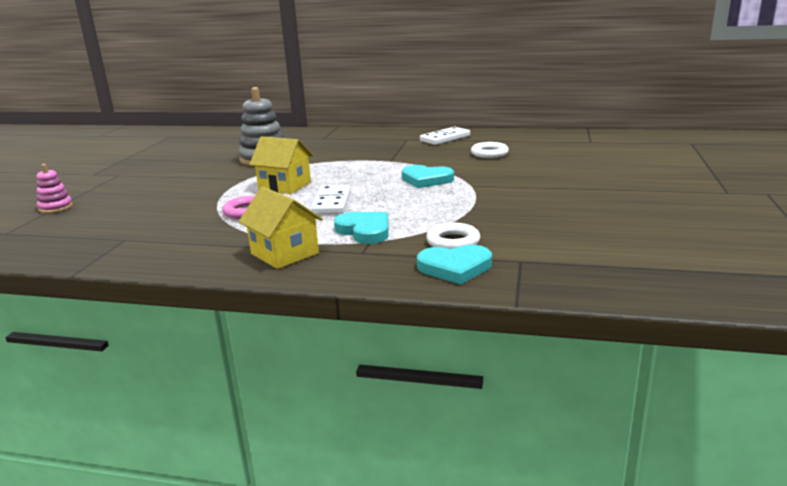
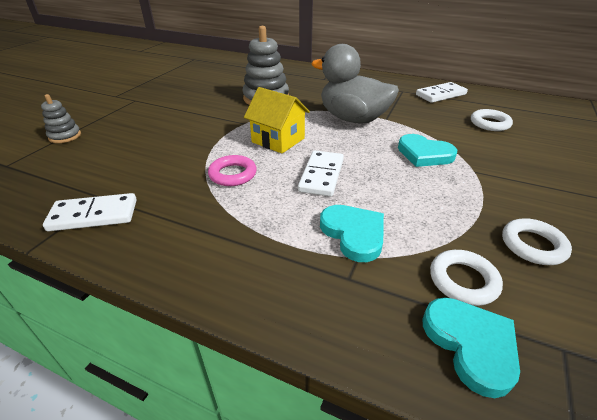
camera: 10 degrees right, 15 degrees up
pink stacking toy [36,164,73,213] -> grey stacking toy [41,94,81,143]
yellow house [239,187,323,269] -> none
turquoise heart [417,245,492,285] -> turquoise heart turned 120 degrees counterclockwise [423,297,520,398]
none -> white domino [43,193,137,231]
none -> grey duck [311,44,399,124]
none -> white ring [502,218,572,265]

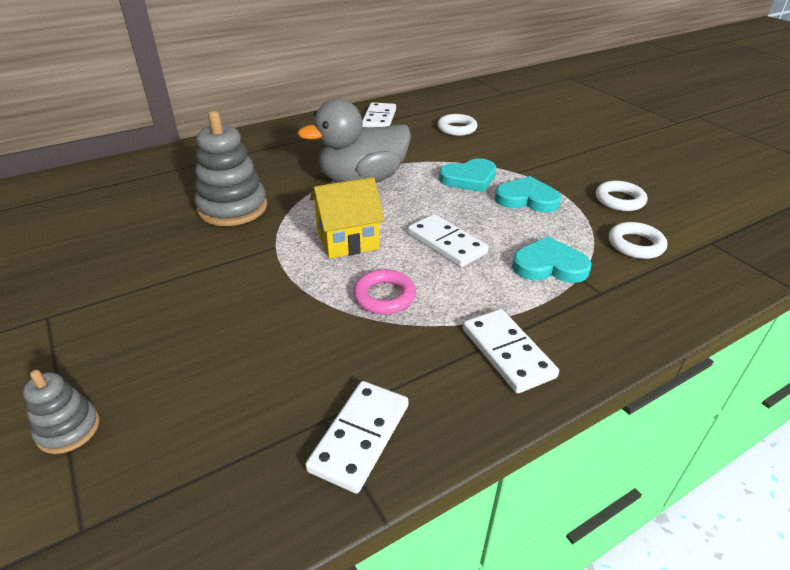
camera: 55 degrees left, 0 degrees up
turquoise heart [423,297,520,398] -> turquoise heart moved to [495,176,561,212]
none -> white domino [463,309,559,393]

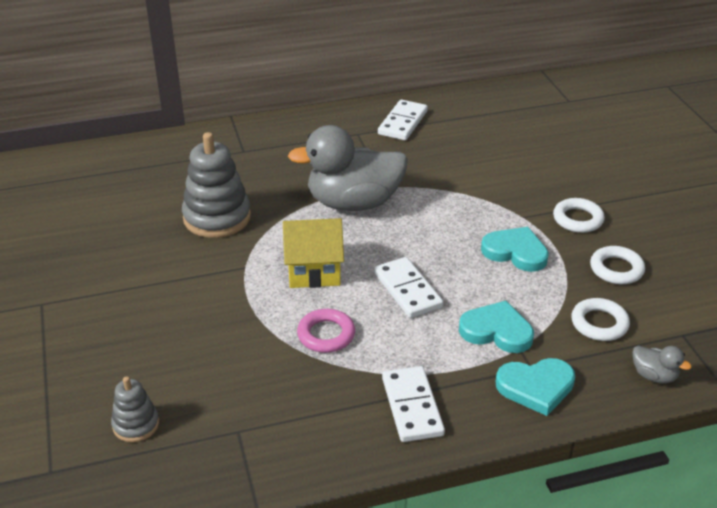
camera: 15 degrees right, 0 degrees up
grey stacking toy [23,370,100,454] -> grey stacking toy moved to [111,376,159,442]
white domino [305,381,409,494] -> none
white ring [437,114,477,136] -> white ring moved to [553,198,605,233]
turquoise heart [439,158,496,192] -> turquoise heart moved to [496,358,575,416]
none -> grey duck [632,345,692,383]

